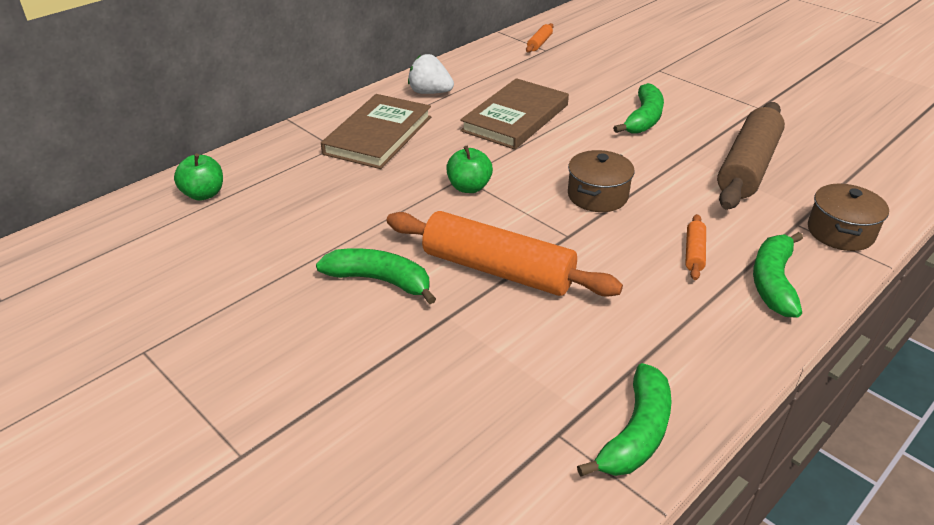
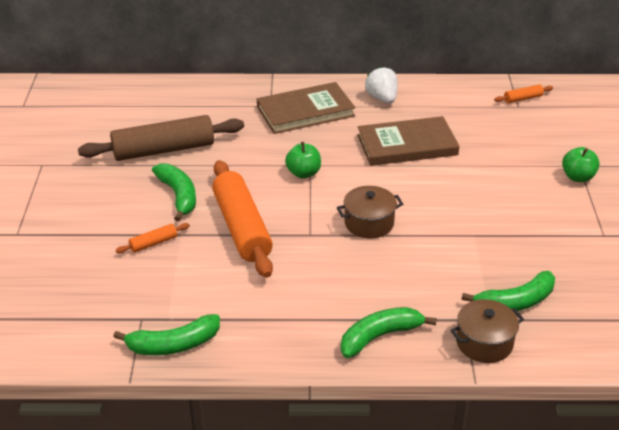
camera: 45 degrees right, 0 degrees up
green apple [174,153,223,201] -> green apple moved to [562,147,600,182]
green banana [613,83,664,134] -> green banana moved to [462,271,555,311]
orange rolling pin [685,214,706,280] -> orange rolling pin moved to [115,223,190,253]
brown rolling pin [717,102,785,210] -> brown rolling pin moved to [78,115,244,161]

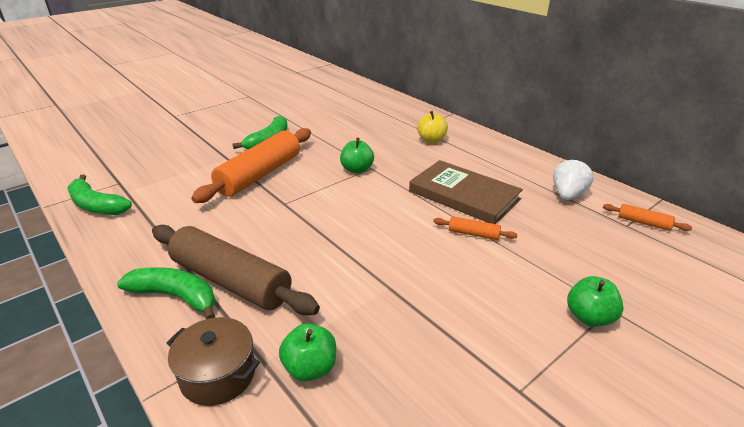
camera: 50 degrees right, 5 degrees down
brown rolling pin [78,115,244,161] -> brown rolling pin moved to [152,225,320,315]
orange rolling pin [115,223,190,253] -> orange rolling pin moved to [433,216,518,240]
brown book [257,82,355,134] -> yellow apple [417,111,448,143]
brown pot [337,186,403,238] -> none
white strawberry [365,67,397,103] -> white strawberry moved to [553,159,594,200]
green banana [462,271,555,311] -> green apple [279,323,336,382]

